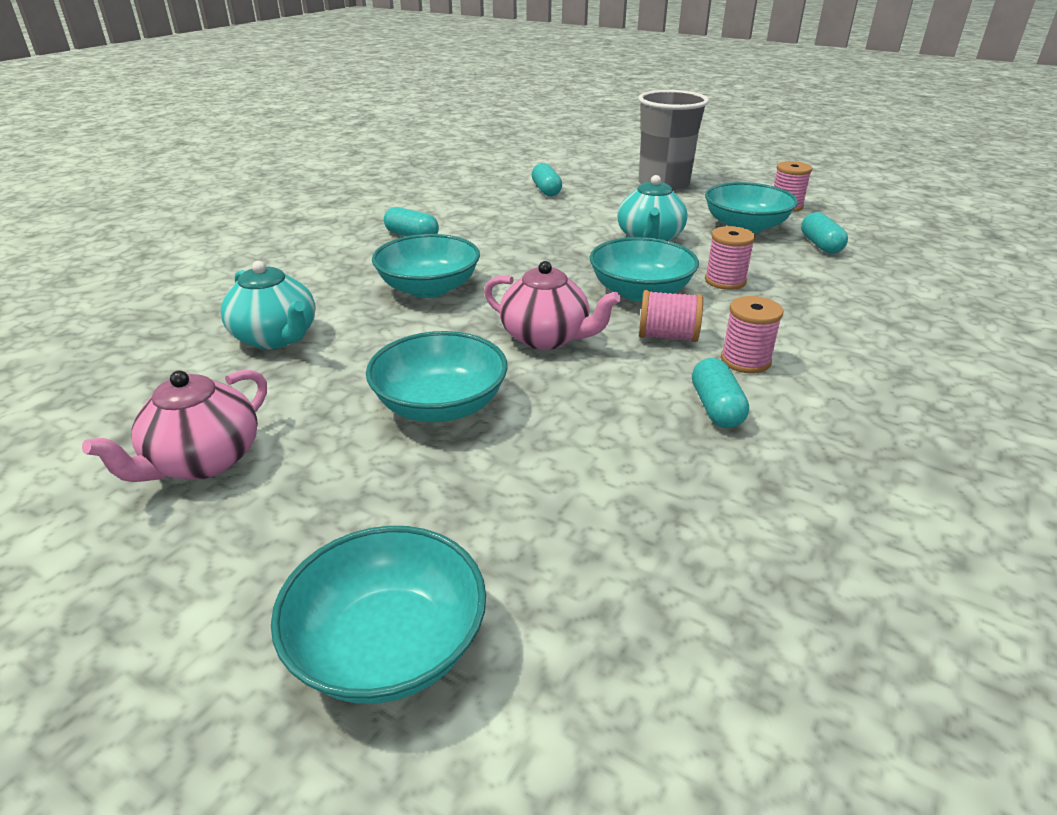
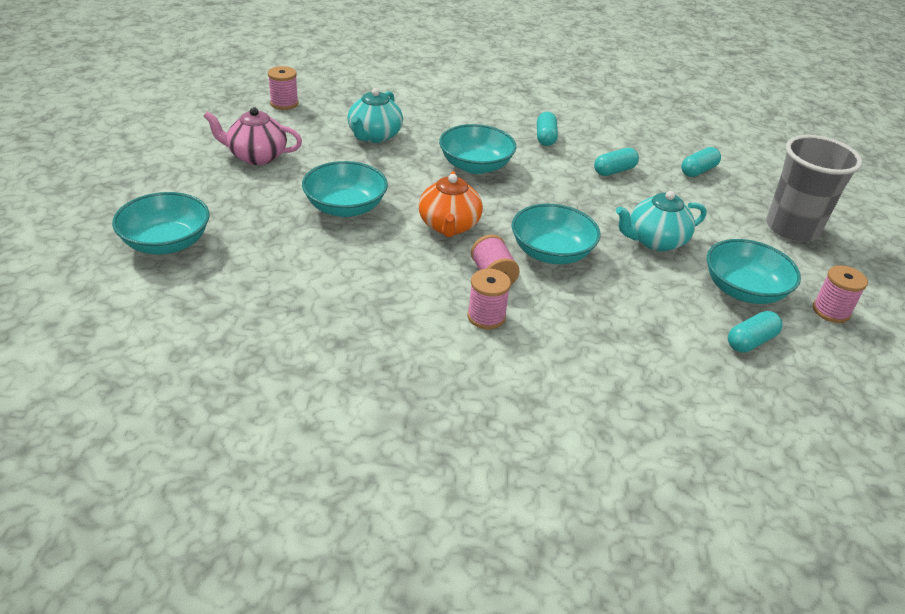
camera: 60 degrees right, 5 degrees up
pink teapot [484,261,621,350] -> orange teapot [419,171,483,237]
turquoise capsule [692,358,749,428] -> turquoise capsule moved to [594,148,639,176]
pink spool [705,226,755,290] -> pink spool moved to [268,66,298,110]

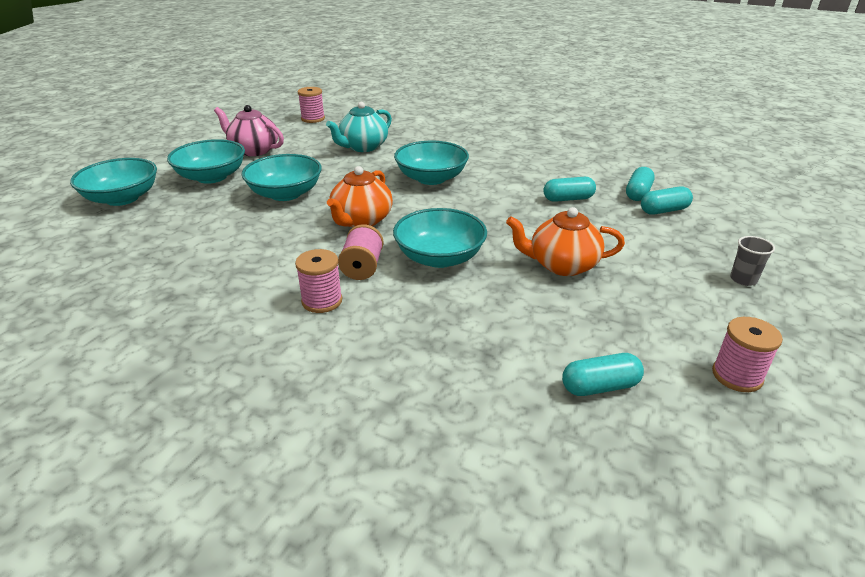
camera: 25 degrees right, 5 degrees down
turquoise capsule [537,112,558,146] -> turquoise capsule moved to [626,167,655,201]
turquoise teapot [616,191,706,251] -> orange teapot [506,207,625,276]
turquoise bowl [707,239,801,304] -> turquoise bowl moved to [167,139,245,184]
grey cup [766,135,862,242] -> grey cup [730,236,775,286], size x0.40

